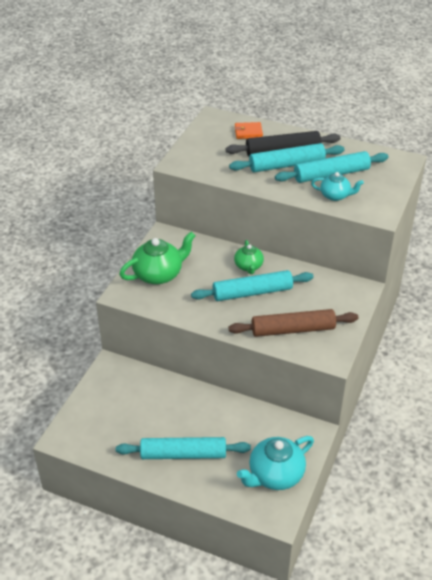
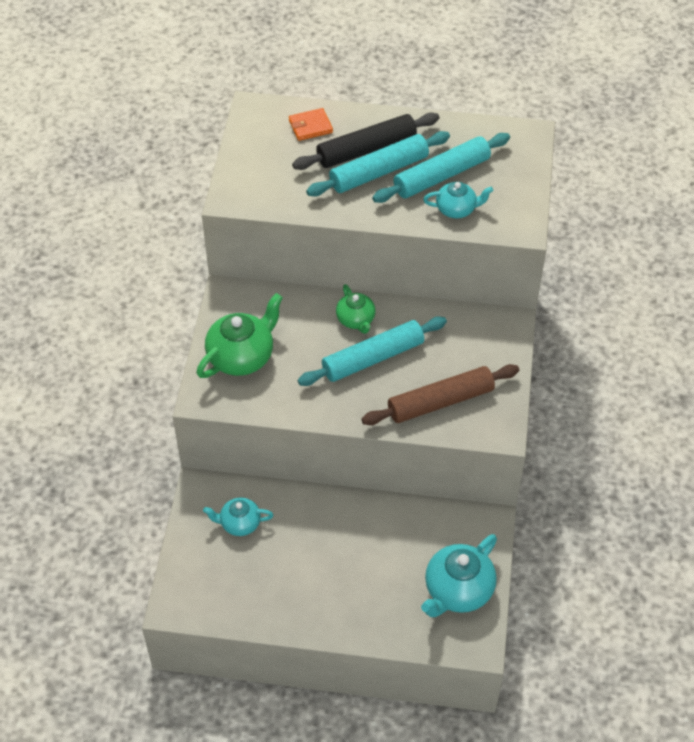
camera: 15 degrees left, 10 degrees up
turquoise rolling pin [116,437,251,459] -> none
none -> turquoise teapot [203,497,274,536]

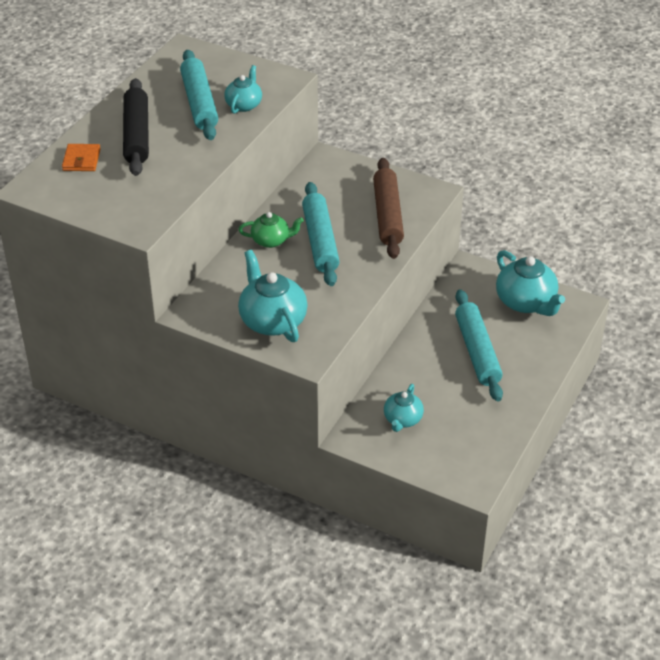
camera: 70 degrees left, 10 degrees down
green teapot [196,293,283,378] -> turquoise teapot [238,250,308,342]
turquoise rolling pin [306,131,450,196] -> turquoise rolling pin moved to [455,289,503,401]

